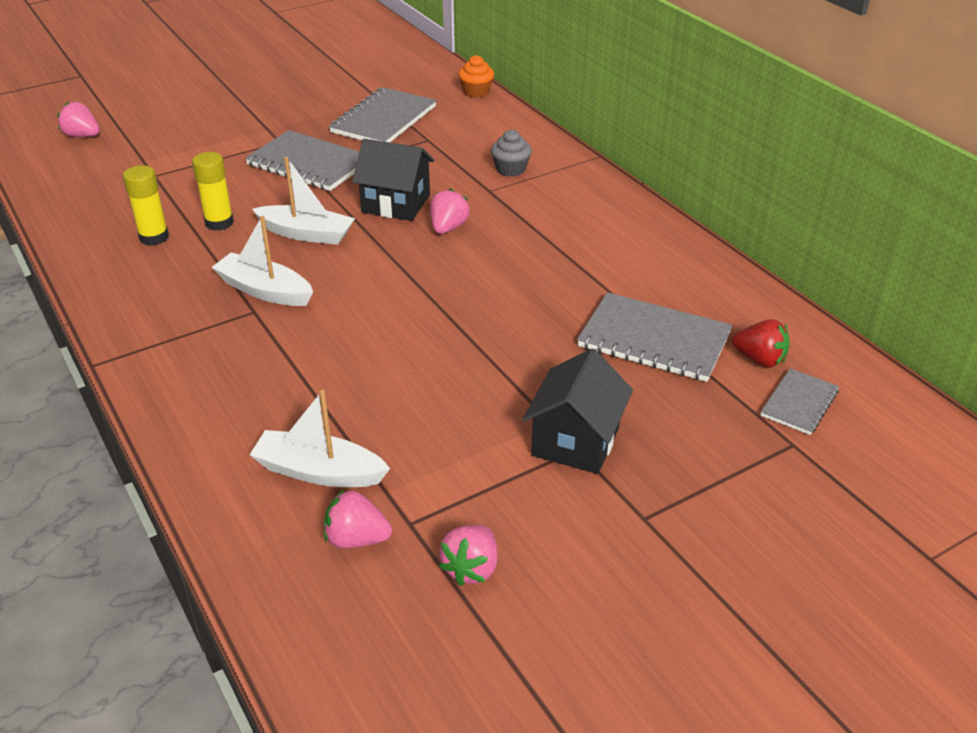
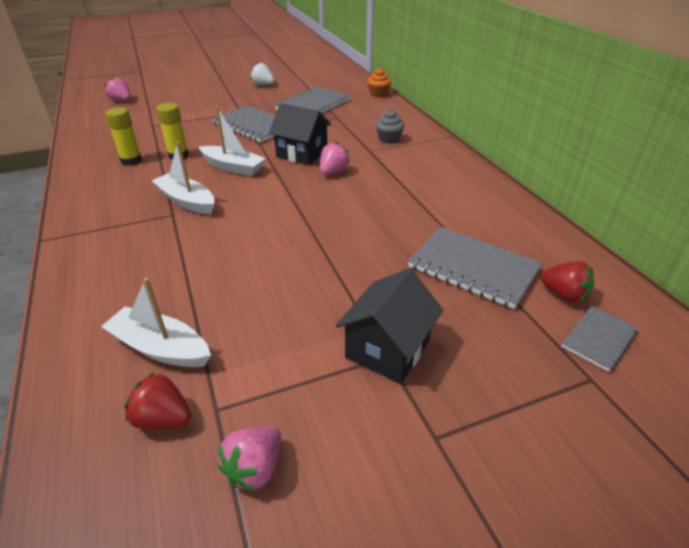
camera: 10 degrees right, 0 degrees up
pink strawberry [324,490,392,549] -> red strawberry [124,372,191,429]
none -> white strawberry [250,62,274,85]

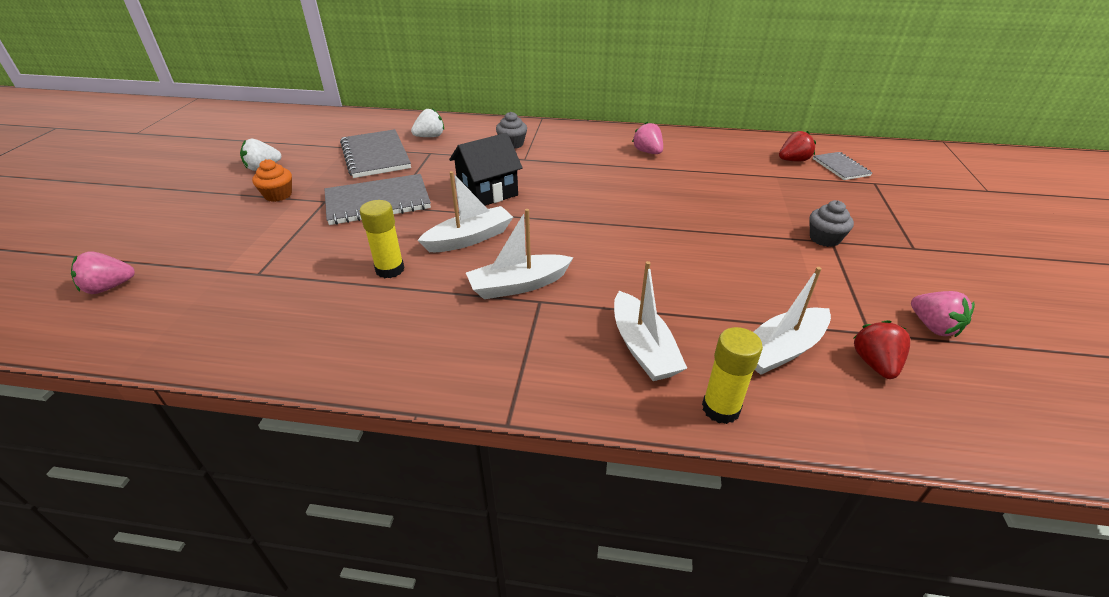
camera: 60 degrees left, 0 degrees up
yellow glue stick [105,107,142,166] -> yellow glue stick moved to [702,327,763,424]
red strawberry [124,372,191,429] -> red strawberry turned 135 degrees clockwise [853,320,910,379]
pink strawberry [320,142,350,175] -> pink strawberry moved to [632,122,663,154]
black house [335,268,444,384] -> grey cupcake [810,200,854,247]
orange cupcake [367,68,391,97] -> orange cupcake moved to [252,159,292,202]
grey notebook [408,227,542,309] -> none
none -> white strawberry [411,108,444,137]
none -> white boat [614,261,687,381]

